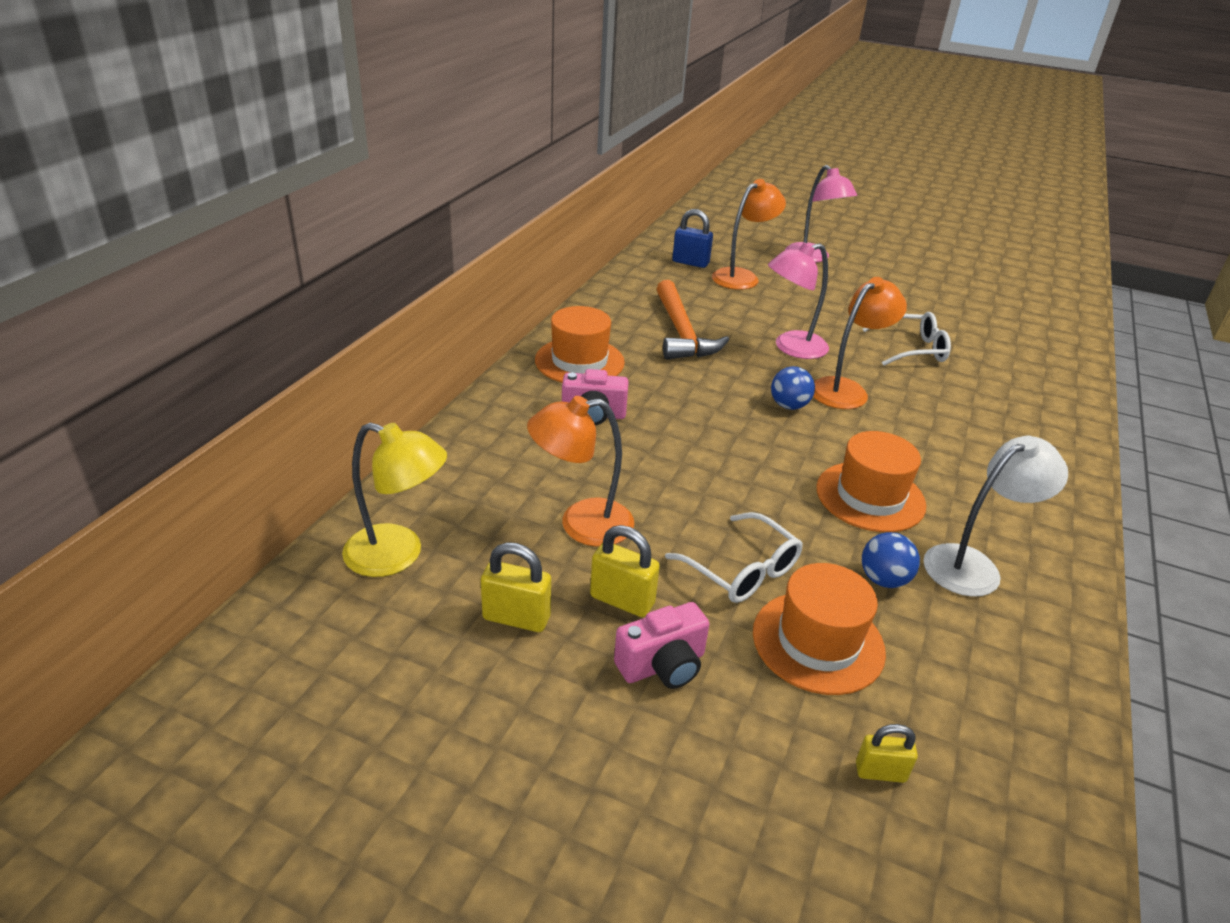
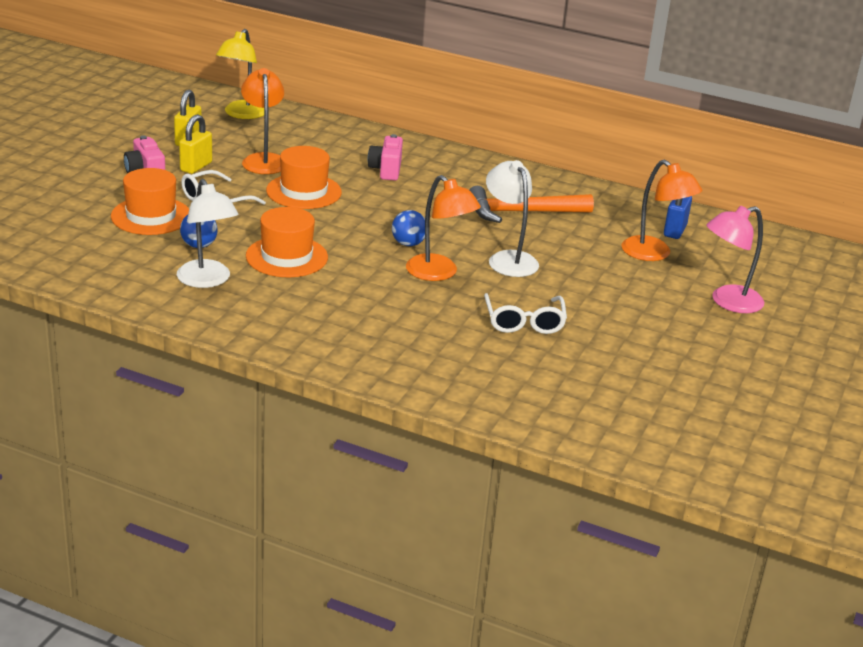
camera: 90 degrees right, 5 degrees down
orange hat [535,306,625,383] -> orange hat moved to [266,146,342,209]
pink lamp [768,243,829,359] -> white lamp [486,160,539,277]
yellow padlock [856,724,918,783] -> none

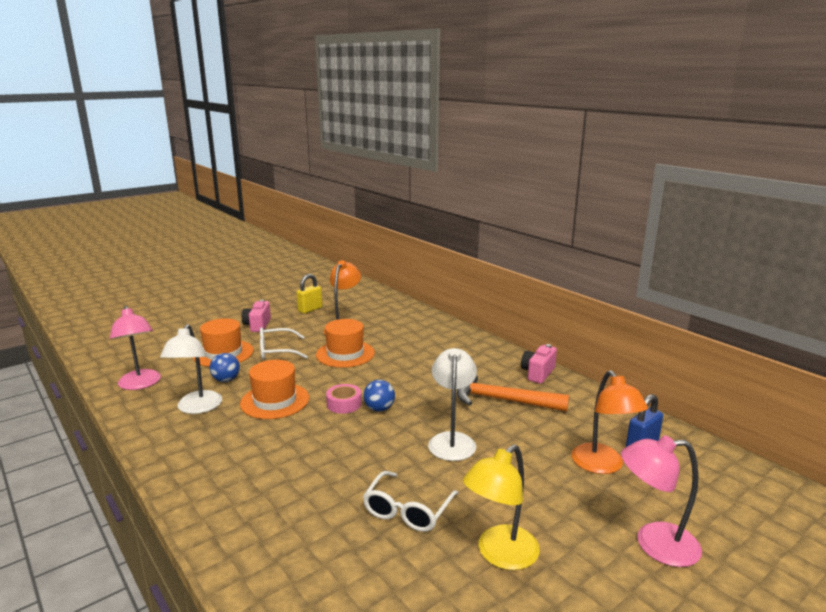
camera: 30 degrees right, 10 degrees down
yellow padlock [179,114,212,174] -> none
yellow lamp [216,29,264,119] -> yellow lamp moved to [463,445,540,570]
pink camera [368,134,403,181] -> pink camera moved to [521,344,557,384]
orange lamp [406,175,481,281] -> none
none -> pink lamp [110,306,161,390]
none -> pink tape [326,384,362,414]

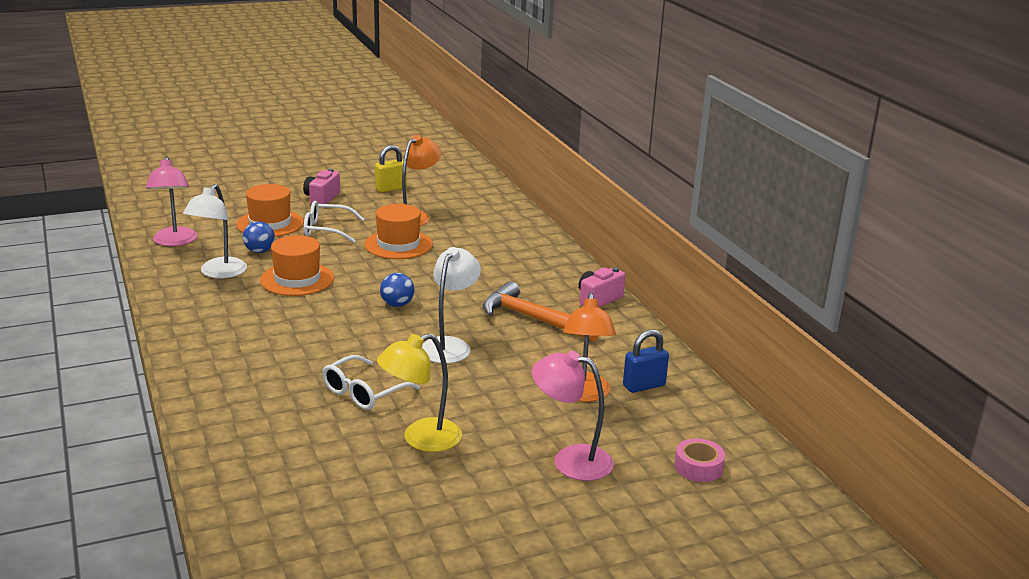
camera: 15 degrees right, 5 degrees up
pink tape [326,384,362,414] -> pink tape moved to [675,438,725,482]

